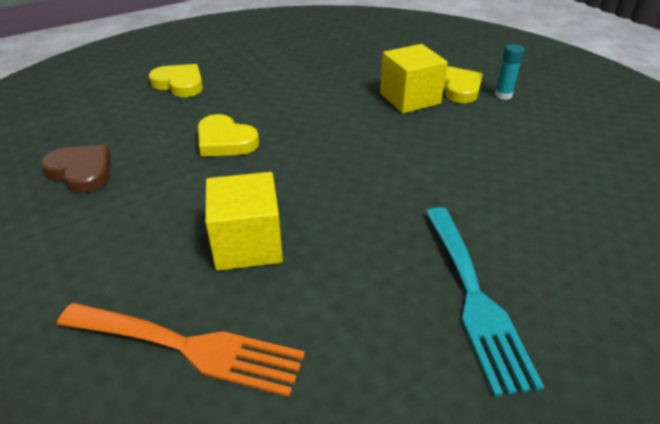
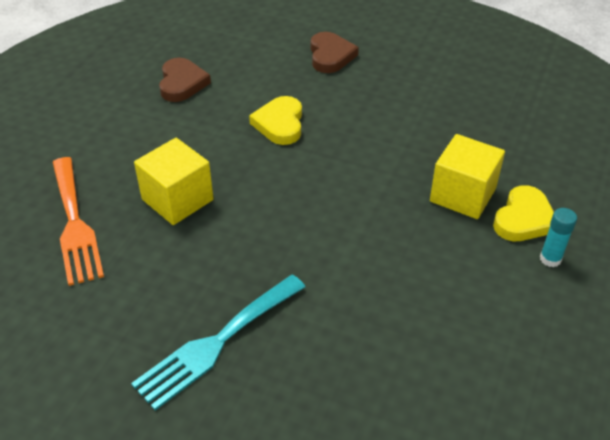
camera: 55 degrees right, 5 degrees up
yellow heart [149,64,203,97] -> brown heart [311,32,359,73]

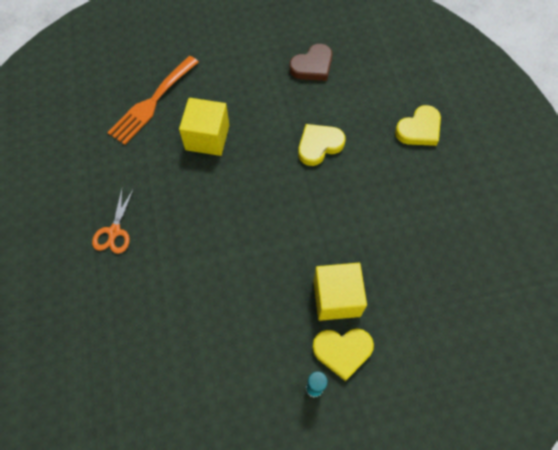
camera: 55 degrees right, 20 degrees up
turquoise fork [131,275,305,410] -> orange scissors [92,188,134,254]
brown heart [311,32,359,73] -> yellow heart [395,105,441,146]

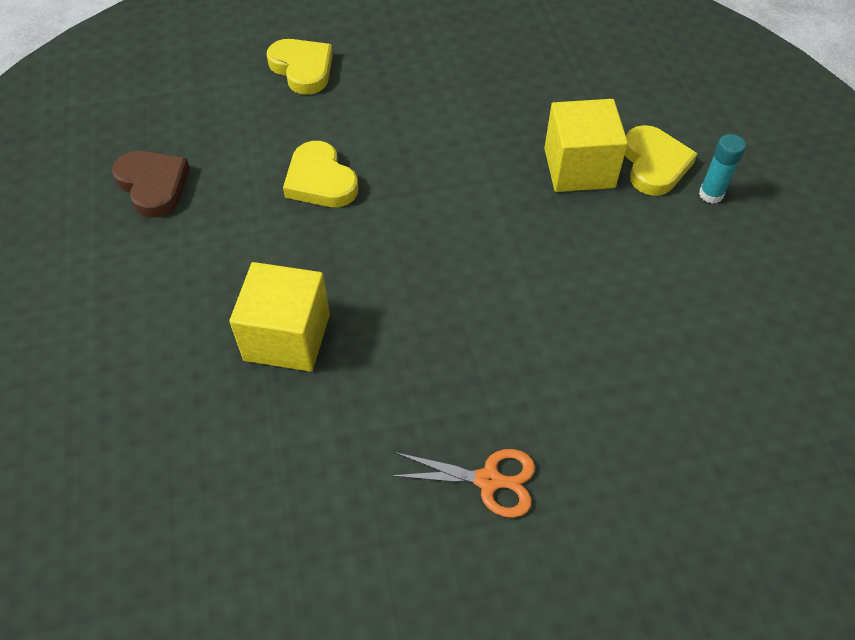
camera: 90 degrees left, 10 degrees down
orange fork [107,56,199,145] -> none

